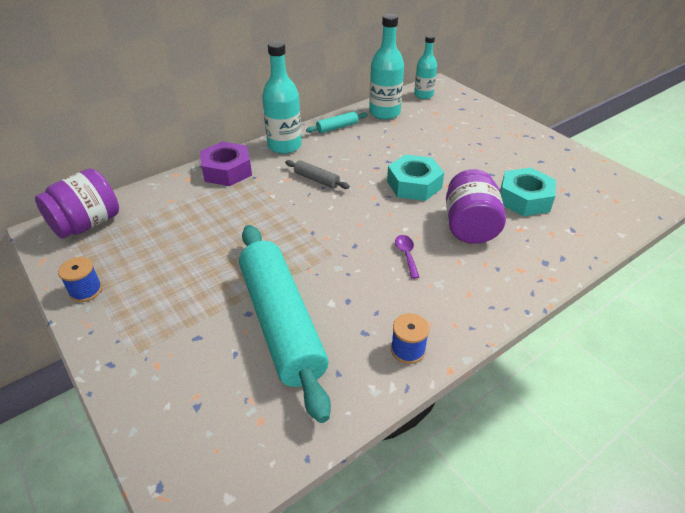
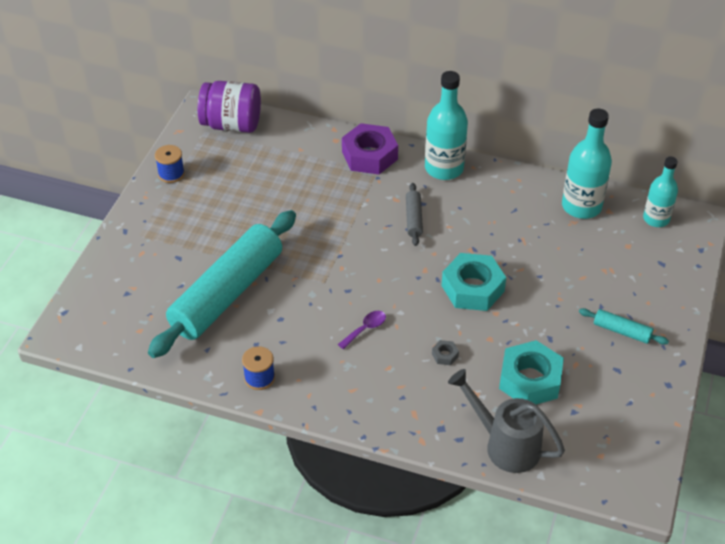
camera: 55 degrees right, 5 degrees up
turquoise rolling pin [306,111,368,133] -> turquoise rolling pin moved to [579,308,669,345]
purple jar [446,169,506,244] -> grey nut [432,340,459,365]
none -> grey watering can [448,369,565,473]

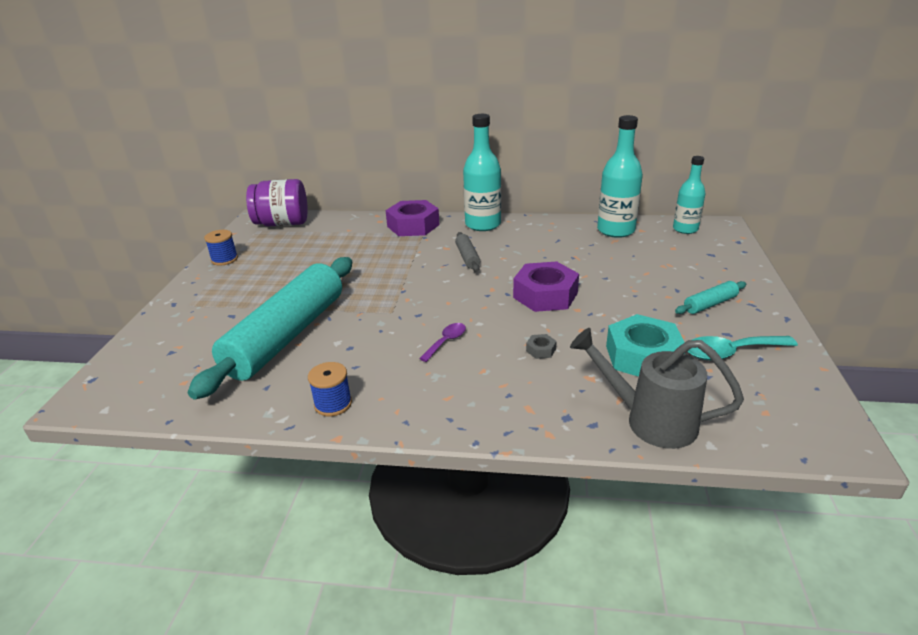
camera: 10 degrees left, 15 degrees down
turquoise nut [441,253,506,311] -> purple nut [513,261,579,312]
turquoise rolling pin [579,308,669,345] -> turquoise rolling pin turned 45 degrees counterclockwise [675,281,746,314]
none -> turquoise spoon [687,336,798,361]

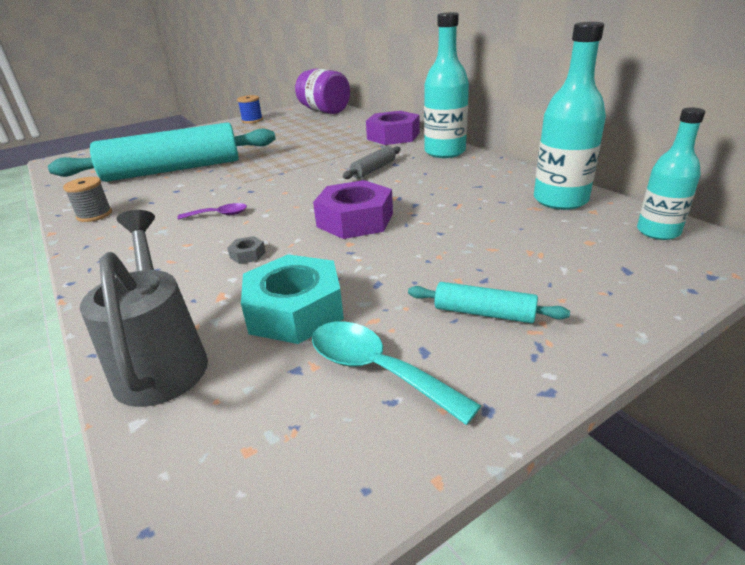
camera: 50 degrees right, 0 degrees up
blue spool [308,362,352,416] -> grey spool [63,177,112,222]

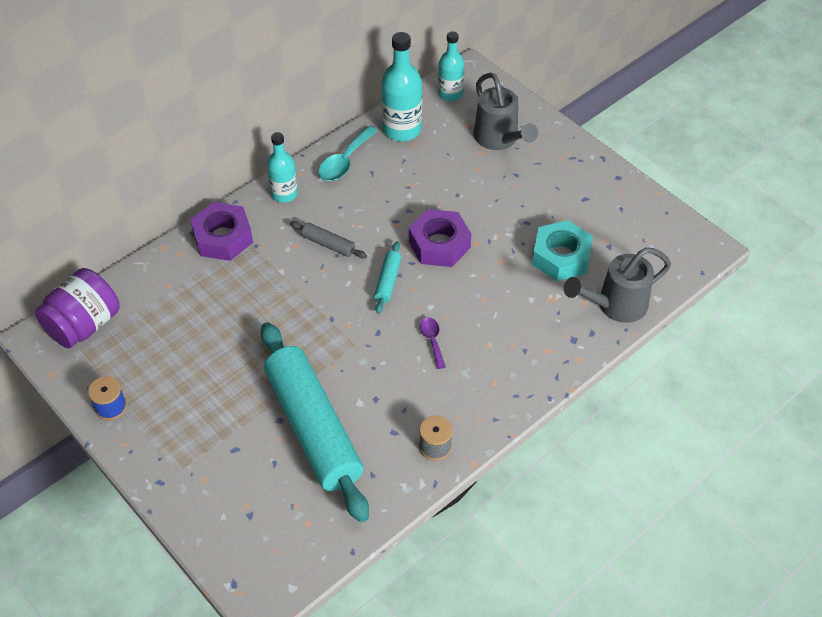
camera: 100 degrees left, 20 degrees up
grey nut [227,236,266,264] -> none
turquoise spoon [312,321,481,425] -> turquoise spoon moved to [318,126,377,181]
turquoise rolling pin [408,282,570,323] -> turquoise rolling pin moved to [374,241,401,314]
turquoise bottle [424,12,469,158] -> turquoise bottle [267,132,298,203], size x0.66
none -> grey watering can [474,73,538,150]

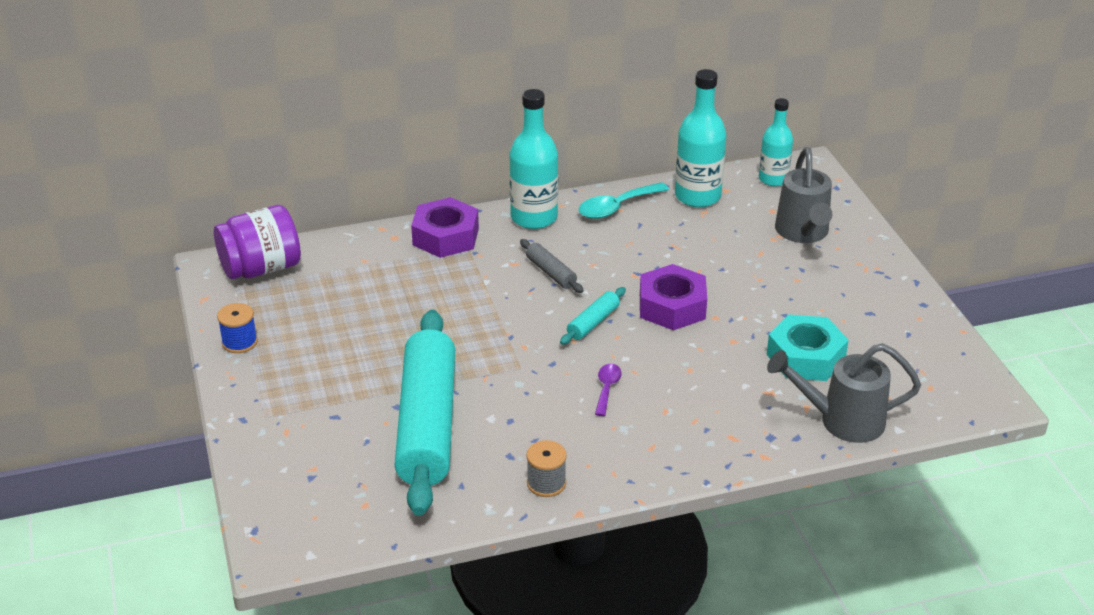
camera: 25 degrees right, 15 degrees down
turquoise bottle [267,132,298,203] -> turquoise bottle [509,89,558,229], size x1.53

